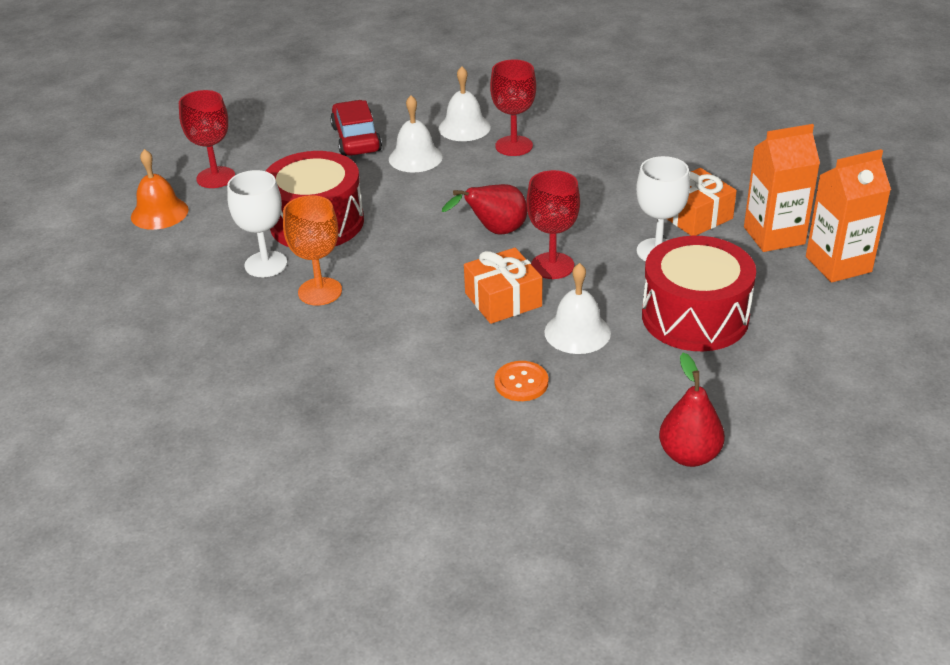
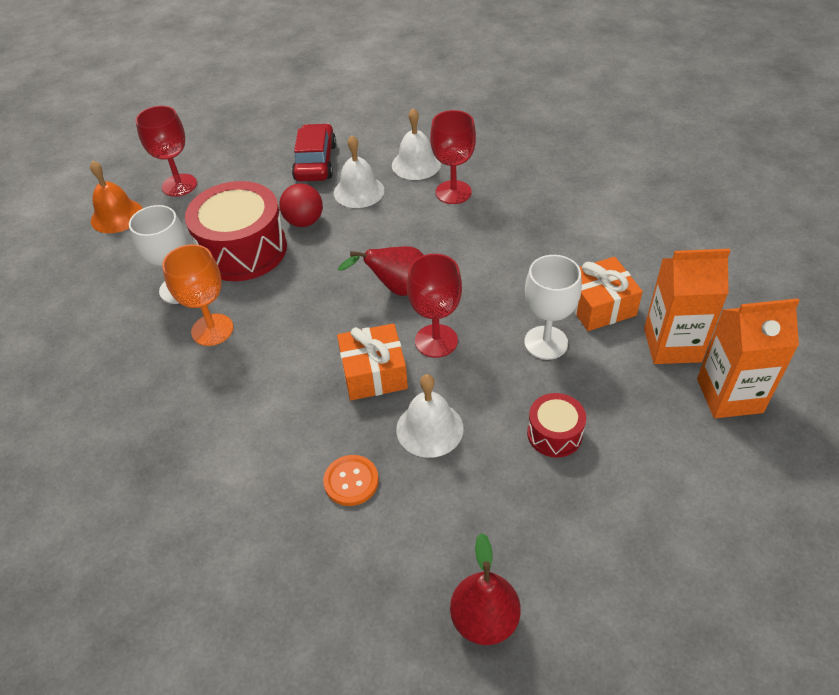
camera: 15 degrees right, 10 degrees up
red drum [642,236,756,351] -> red drum [527,393,586,457], size x0.50
none -> red ball [279,183,323,227]

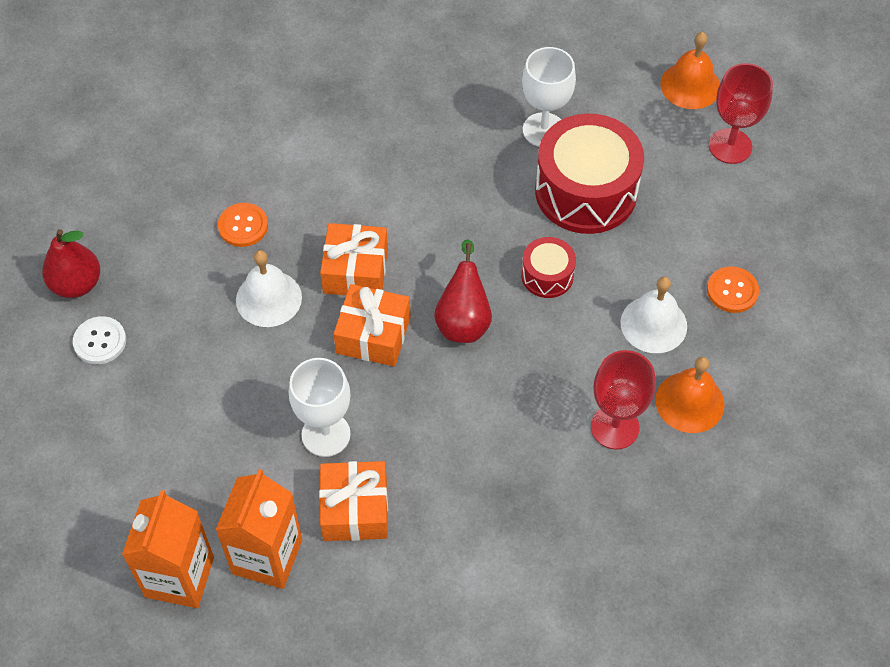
camera: 105 degrees right, 10 degrees up
orange goblet [162,244,233,346] -> none
red ball [279,183,323,227] -> none
red car [292,123,336,181] -> orange button [707,266,759,313]
white bell [392,108,441,180] -> orange bell [655,357,725,433]
red goblet [407,254,462,358] -> orange gift [333,284,411,366]
red drum [527,393,586,457] -> red drum moved to [521,237,576,298]
none -> white button [73,316,126,364]

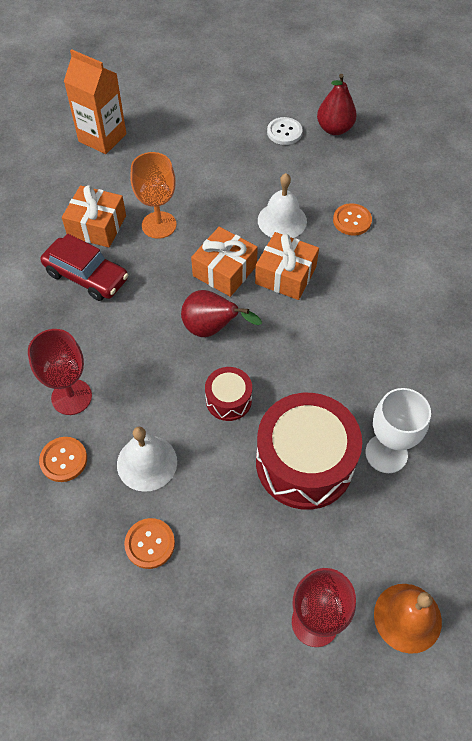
camera: 110 degrees right, 0 degrees up
orange carton [216,469,302,589] -> none
white goblet [289,358,351,457] -> orange goblet [130,152,177,239]
orange bell [655,357,725,433] -> orange button [39,437,87,482]
none -> red car [40,234,128,301]

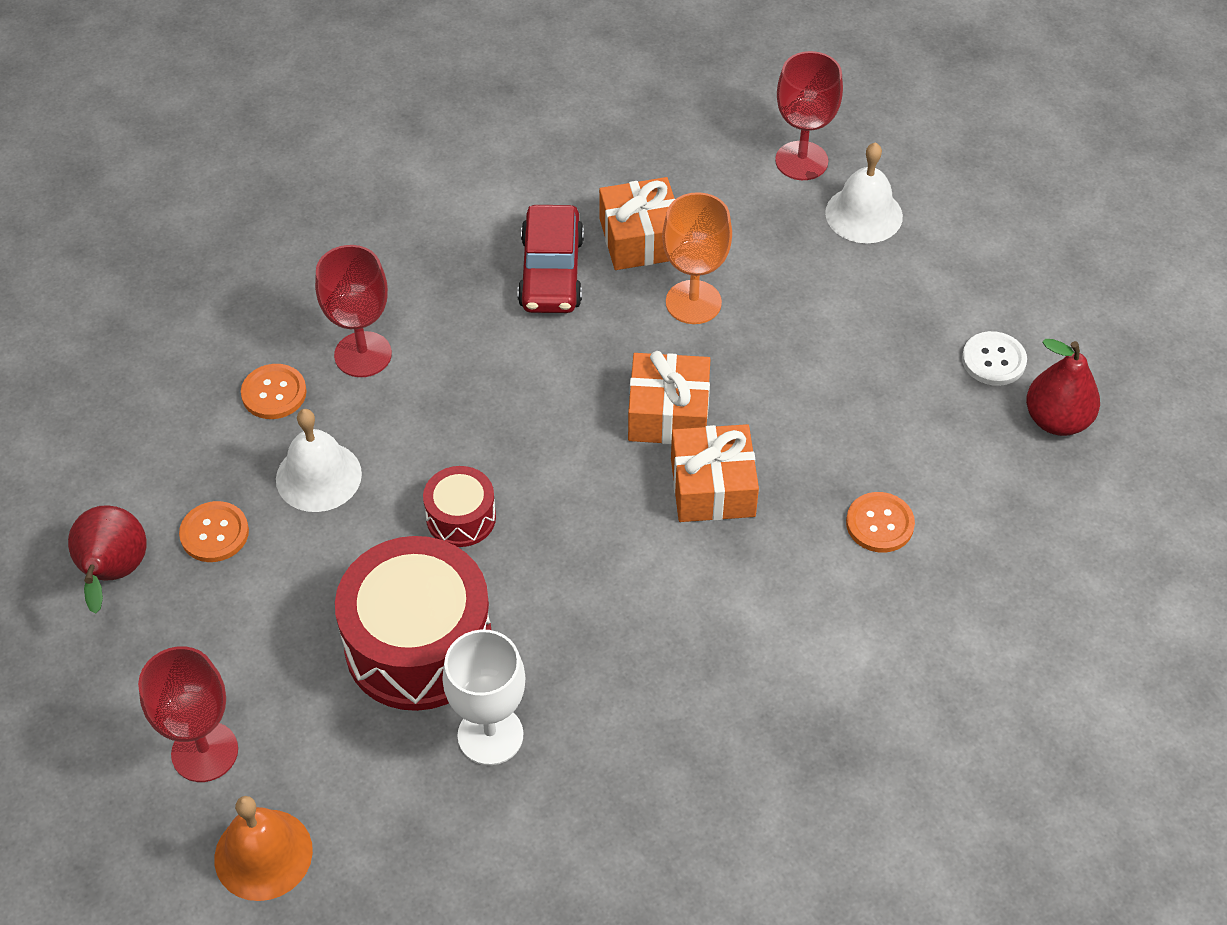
camera: 60 degrees right, 5 degrees down
orange carton [64,49,127,154] -> red goblet [775,51,843,180]
red pear [181,290,262,337] -> red pear moved to [68,505,147,614]
white bell [258,173,307,238] -> white bell moved to [825,142,903,243]

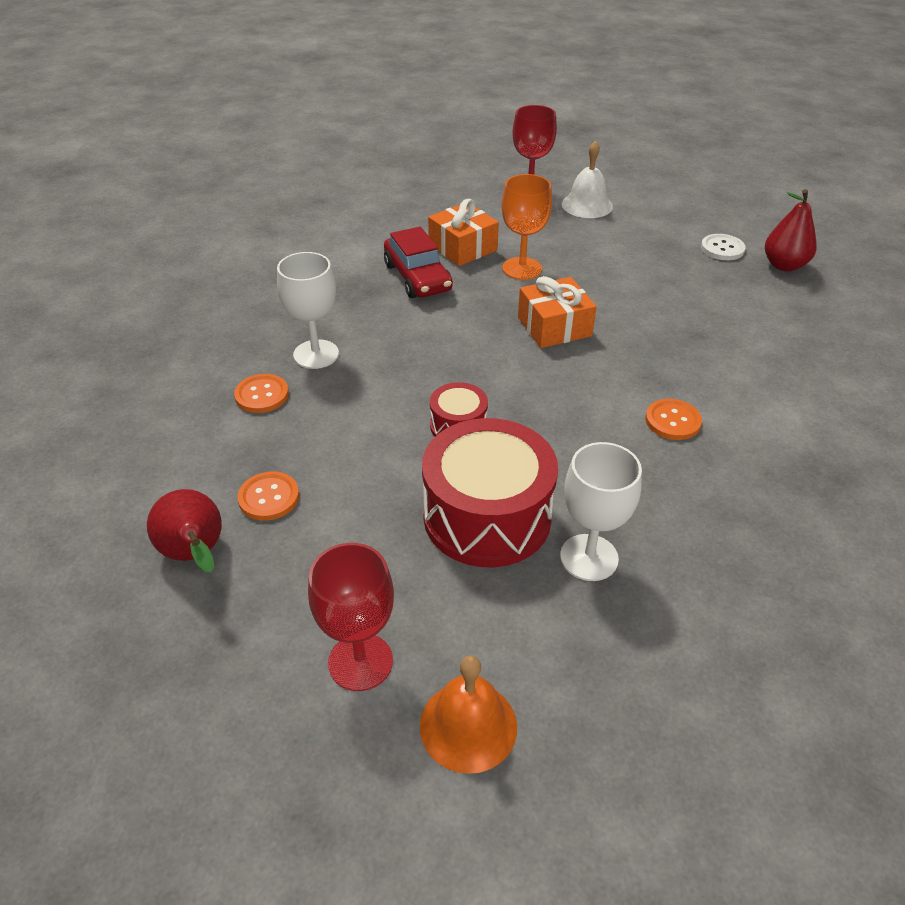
camera: 25 degrees left, 10 degrees down
white bell [276,409,362,512] -> none
red goblet [315,245,392,377] -> white goblet [277,252,339,369]
orange gift [671,424,759,522] -> none
orange button [846,492,915,553] -> orange button moved to [645,399,702,440]

